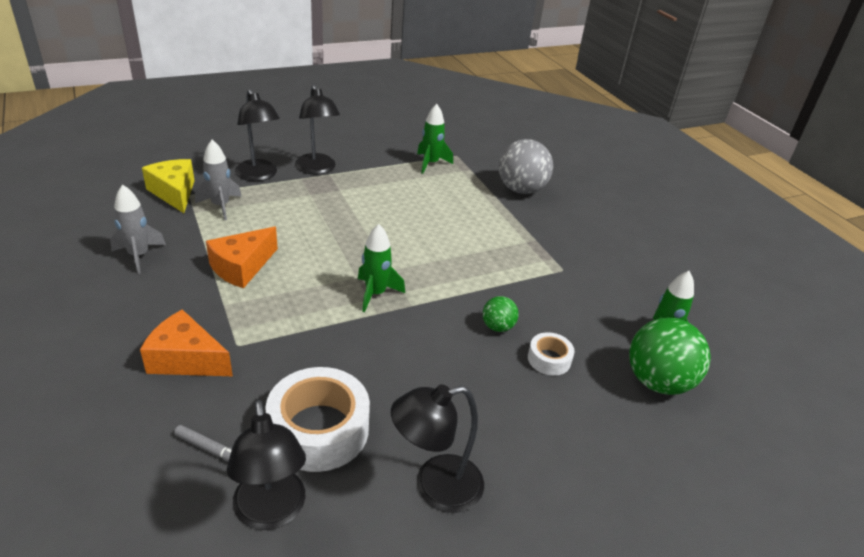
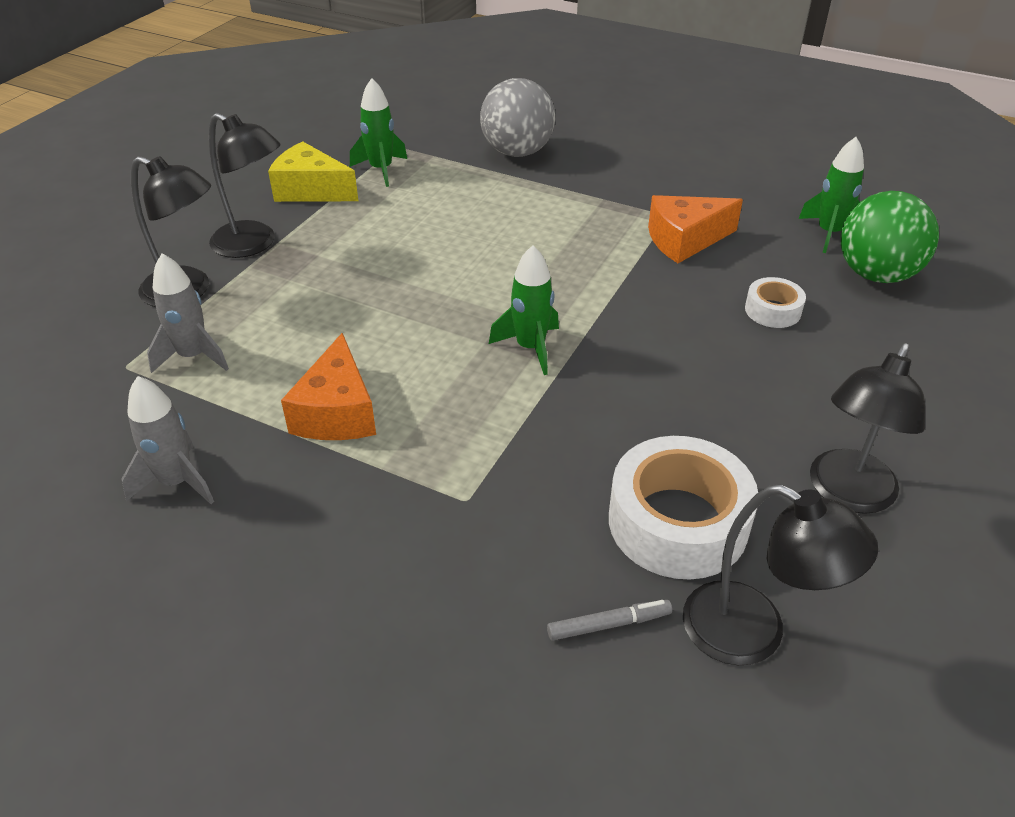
camera: 35 degrees left, 5 degrees up
orange cheese [140,309,233,376] -> orange cheese moved to [648,195,743,263]
yellow cheese [142,159,195,213] -> yellow cheese moved to [268,142,358,202]
green ball [483,296,518,332] -> none

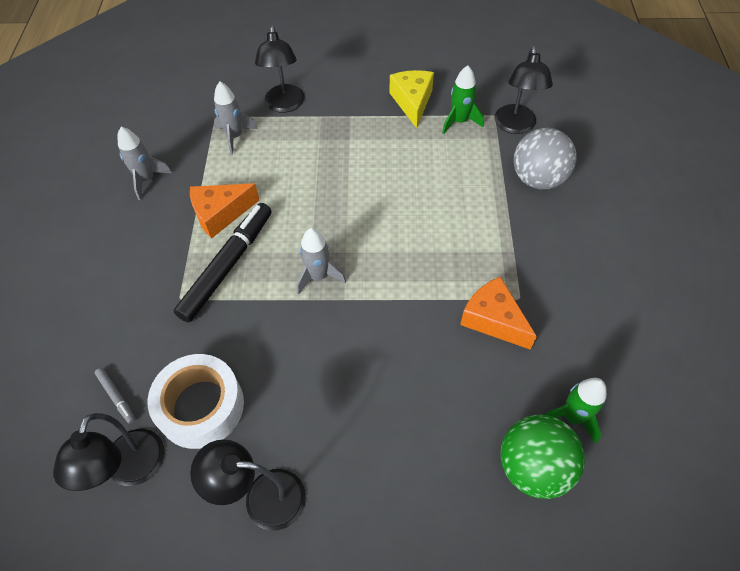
camera: 65 degrees right, 15 degrees up
black lamp [209,113,280,258] -> black lamp moved to [495,46,553,134]
green rocket [489,245,559,375] -> grey rocket [297,228,346,295]
white tape [745,277,806,328] -> none
none -> black marker [174,203,272,322]

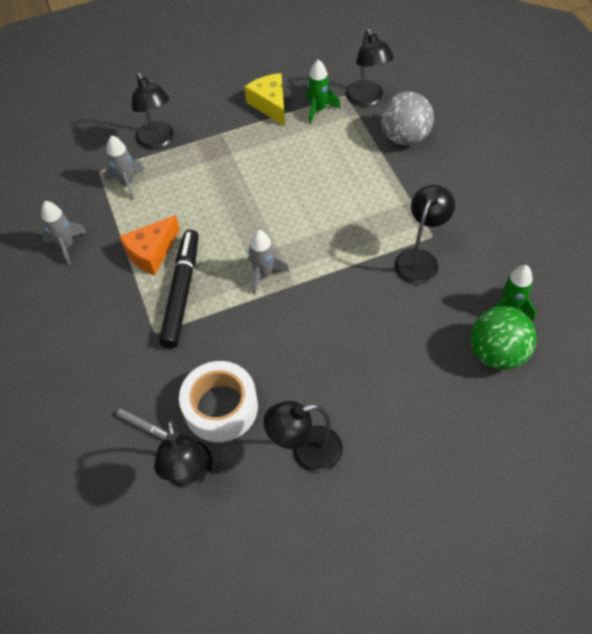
camera: 20 degrees left, 0 degrees up
orange cheese [460,277,537,350] -> black lamp [395,185,455,284]

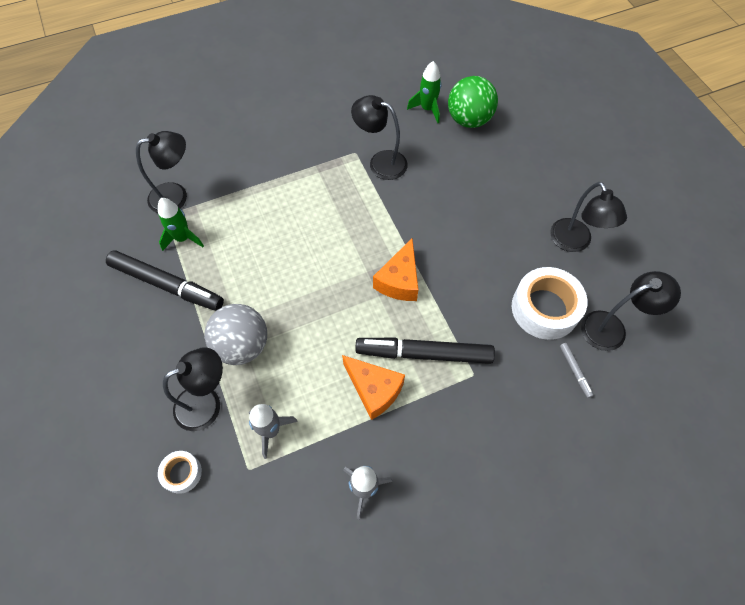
camera: 95 degrees left, 5 degrees up
grey marker [116,409,169,440] -> grey marker turned 135 degrees clockwise [560,343,594,398]
yellow cheese [245,73,285,126] -> black marker [106,251,224,311]
grey rocket [248,230,289,294] -> orange cheese [373,238,418,301]
grey ball [381,91,434,146] -> grey ball moved to [205,304,267,365]
none -> white tape [158,451,202,494]

